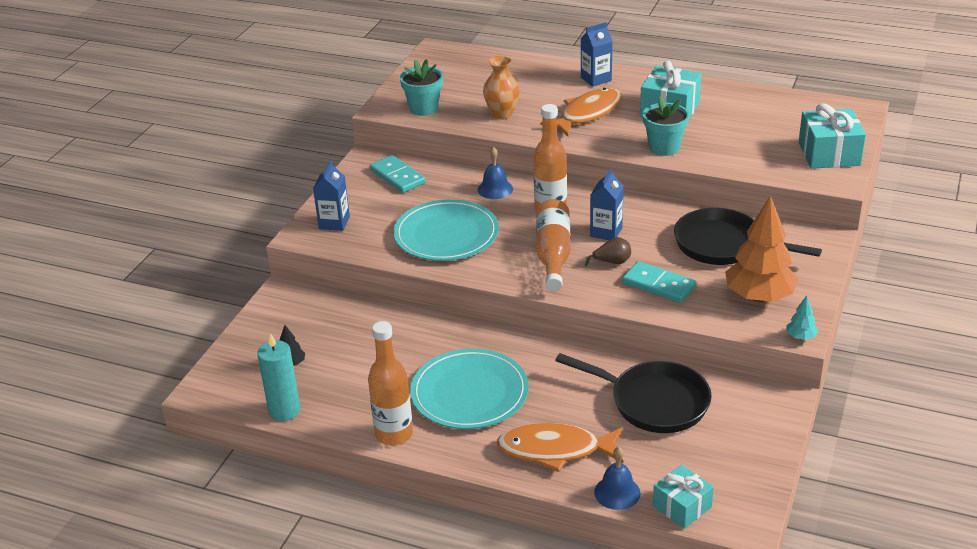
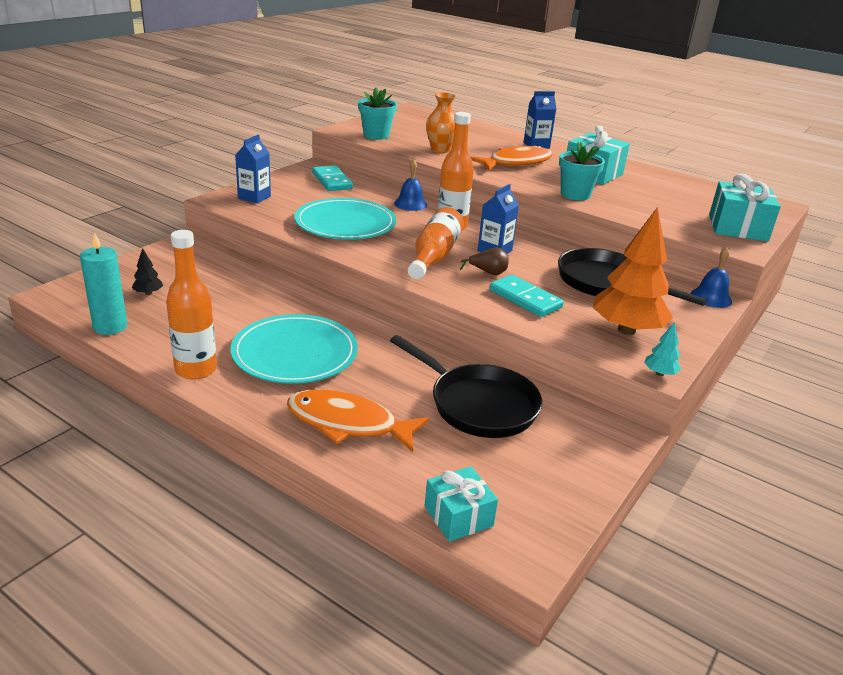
camera: 10 degrees right, 5 degrees down
blue bell [594,447,641,510] -> blue bell moved to [691,247,732,308]

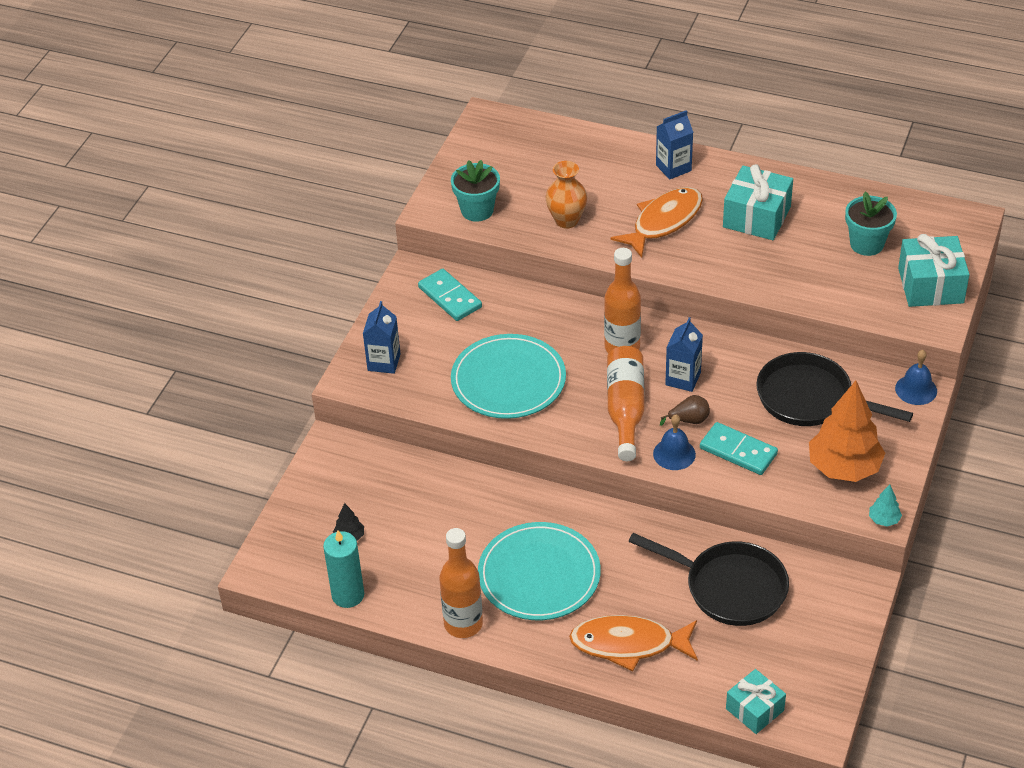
camera: 10 degrees left, 15 degrees up
blue bell [394,160,427,211] -> blue bell moved to [653,415,696,470]
turquoise flower pot [559,141,605,200] -> turquoise flower pot moved to [845,192,897,256]

